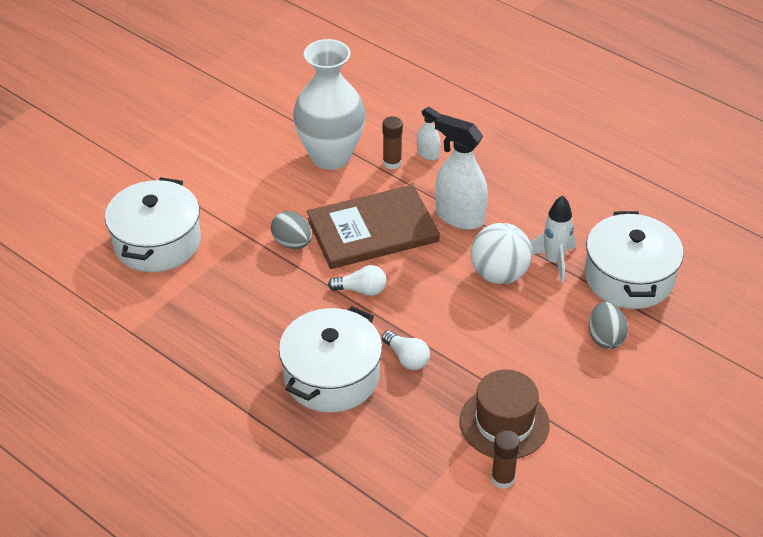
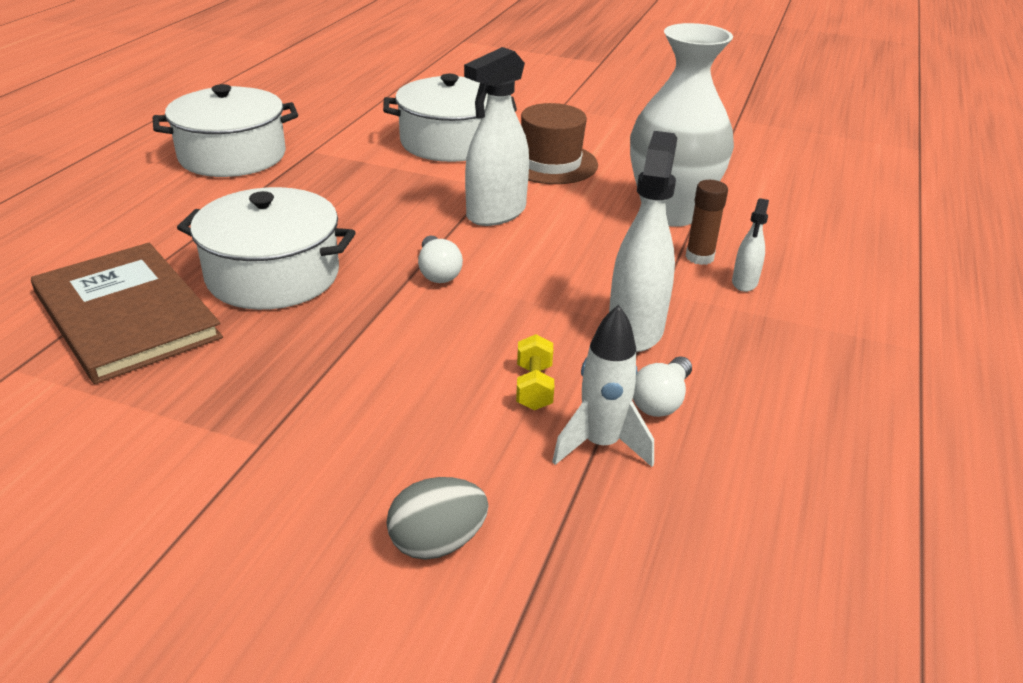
camera: 70 degrees right, 10 degrees down
grey egg [271,211,312,249] -> white spray bottle [464,47,529,226]
brown book [307,185,440,269] -> brown book moved to [31,243,223,384]
white light bulb [382,330,430,370] -> white light bulb moved to [633,356,692,417]
brown hat [460,369,550,459] -> brown hat moved to [521,103,598,184]
white ball [471,223,532,284] -> yellow dumbbell [516,334,554,410]
brown glue stick [491,430,520,489] -> none
white pot [585,211,684,309] -> white pot moved to [153,84,298,177]

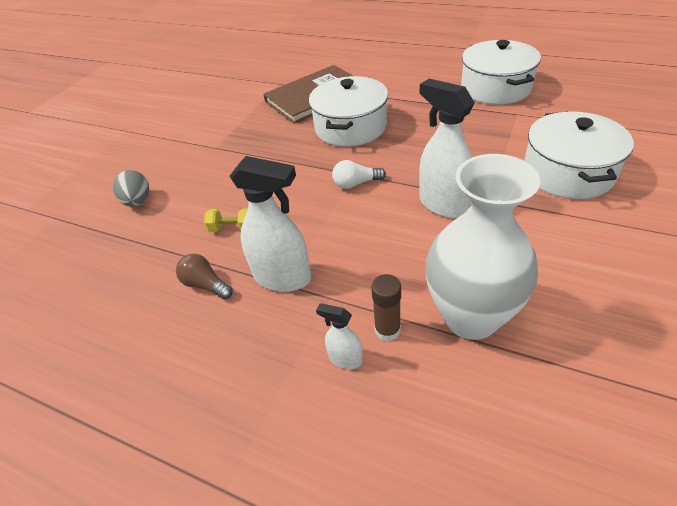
camera: 100 degrees right, 10 degrees up
brown hat [521,103,598,184] -> none
white rocket [552,305,654,467] -> none
white light bulb [633,356,692,417] -> brown light bulb [176,254,233,300]

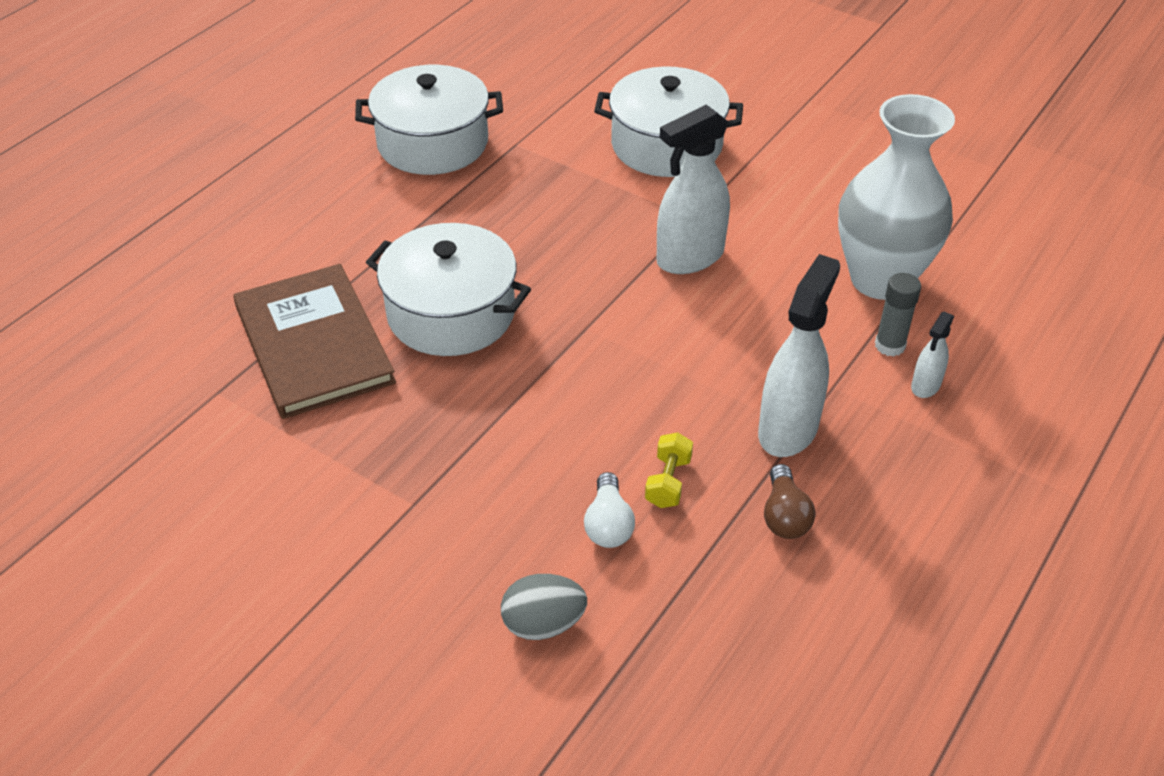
camera: 85 degrees left, 0 degrees up
brown light bulb [176,254,233,300] -> brown light bulb turned 45 degrees counterclockwise [764,464,815,539]
white light bulb [332,160,386,189] -> white light bulb moved to [584,472,635,548]
brown glue stick [371,274,401,341] -> grey glue stick [875,273,921,357]

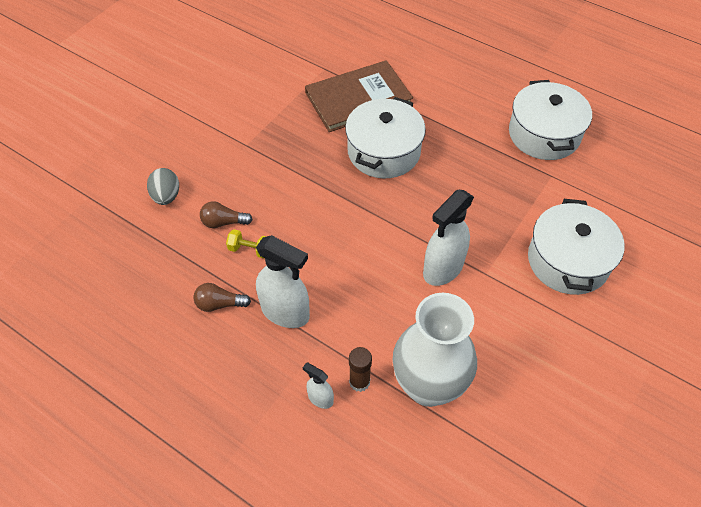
camera: 90 degrees right, 10 degrees up
white light bulb [584,472,635,548] -> brown light bulb [200,201,253,228]
white spray bottle [657,105,730,274] -> white spray bottle turned 105 degrees counterclockwise [423,190,474,286]
grey glue stick [875,273,921,357] -> brown glue stick [349,347,372,392]

